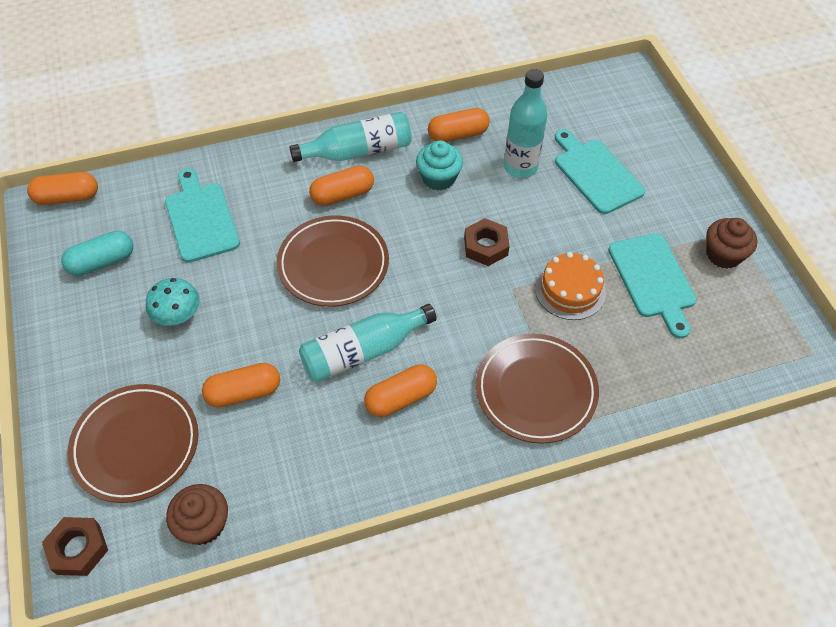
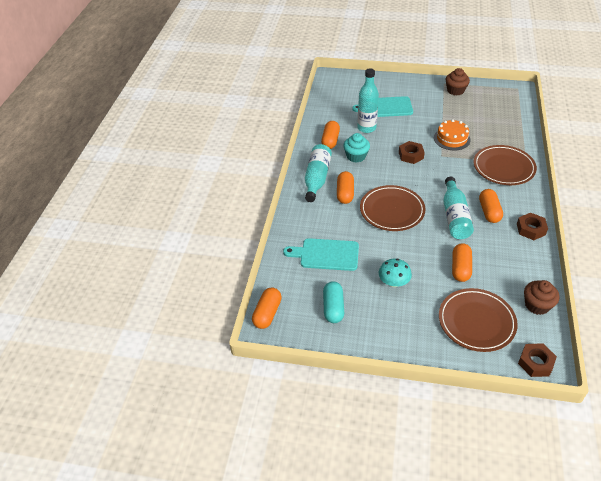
camera: 60 degrees left, 10 degrees down
turquoise cutting board [608,233,697,339] -> none
none -> brown nut [517,213,548,240]

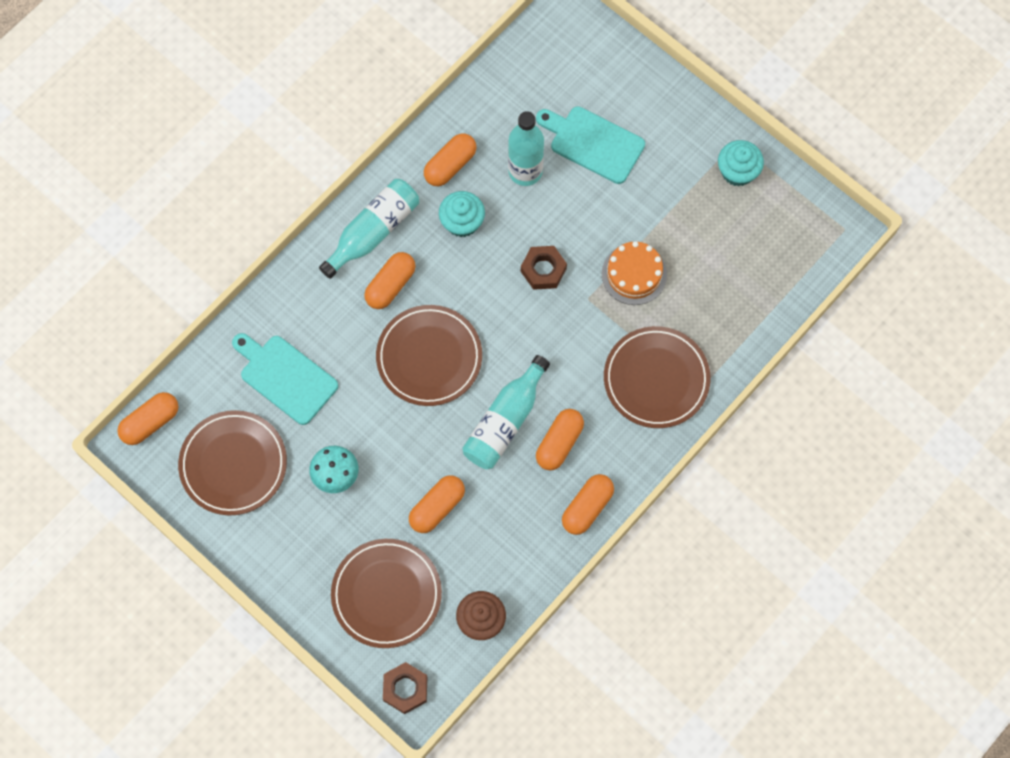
camera: 30 degrees right, 25 degrees up
turquoise capsule [323,281,344,323] -> brown plate [178,410,287,515]
brown cupcake [446,68,470,96] -> turquoise cupcake [718,140,764,186]
brown nut [517,213,548,240] -> orange capsule [562,474,614,535]

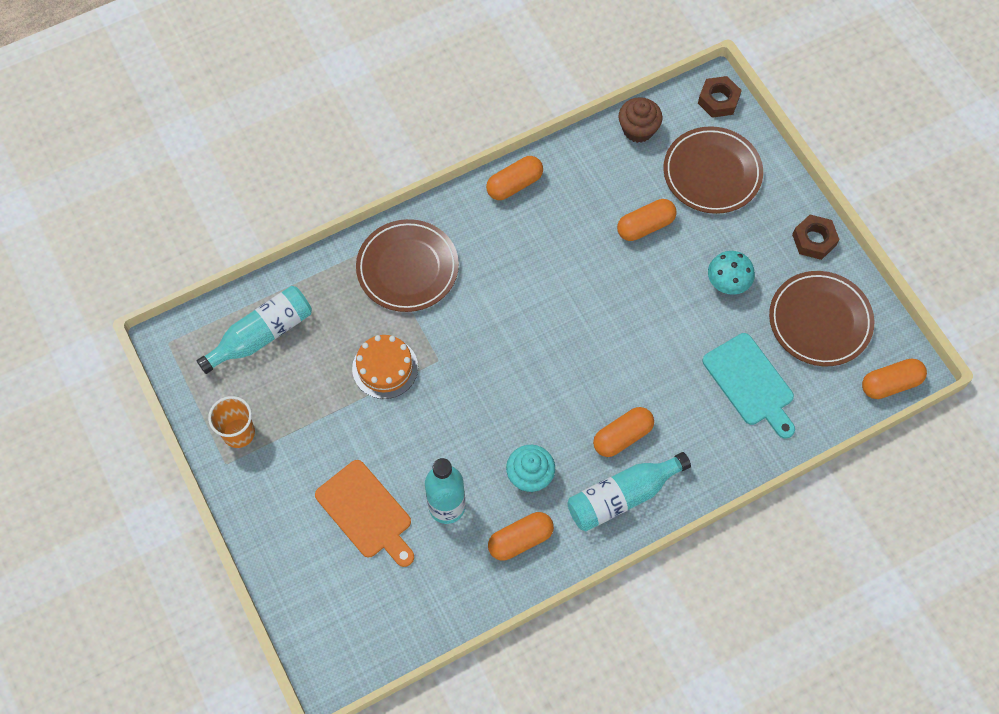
camera: 160 degrees left, 5 degrees down
brown plate [376,305,482,406] -> none
turquoise bottle [462,355,550,469] -> turquoise bottle moved to [196,286,312,374]
brown nut [521,246,567,290] -> brown nut moved to [792,215,839,260]
turquoise cutting board [536,106,645,184] -> orange cutting board [315,460,414,567]
orange capsule [536,409,584,470] -> none
turquoise cupcake [718,140,764,186] -> orange cup [208,396,255,448]

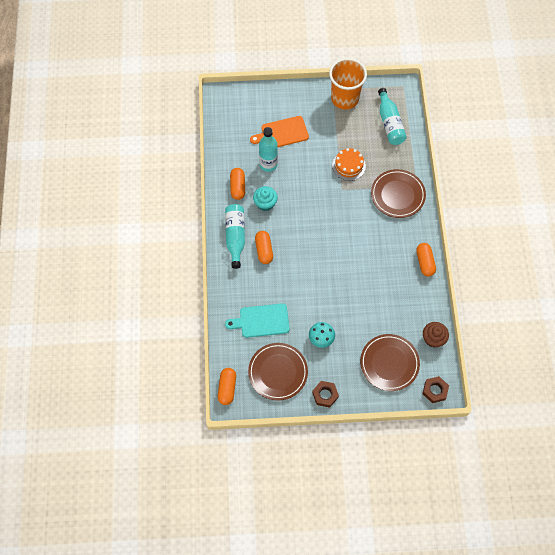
camera: 115 degrees right, 0 degrees up
orange cup [208,396,255,448] -> orange cup [329,58,367,109], size x1.77
orange capsule [617,199,677,241] -> none

